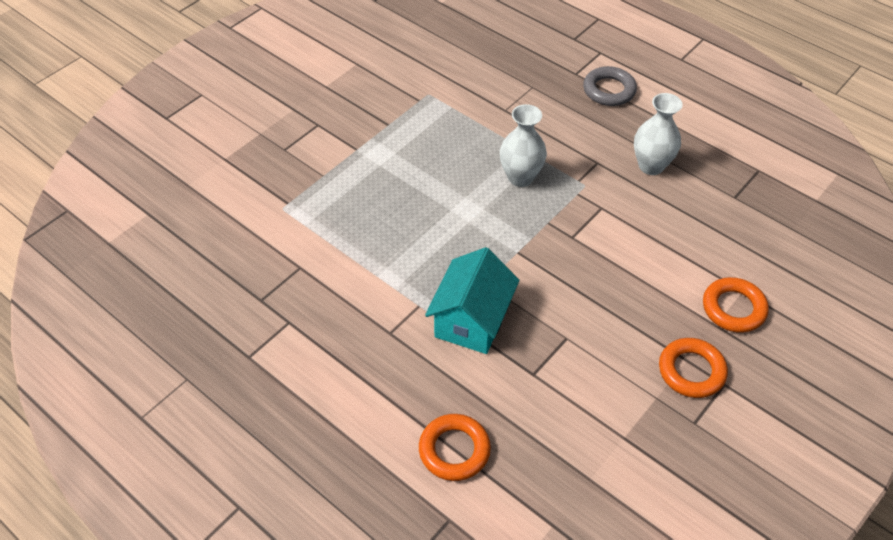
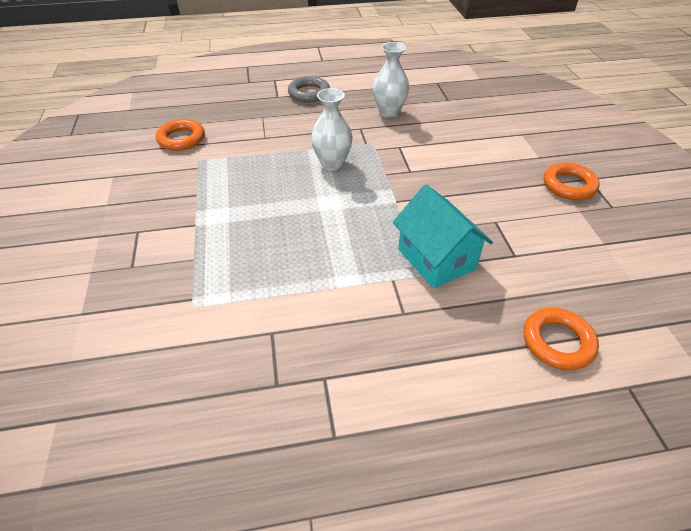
camera: 50 degrees left, 5 degrees down
orange ring [703,277,769,333] -> orange ring moved to [156,119,205,151]

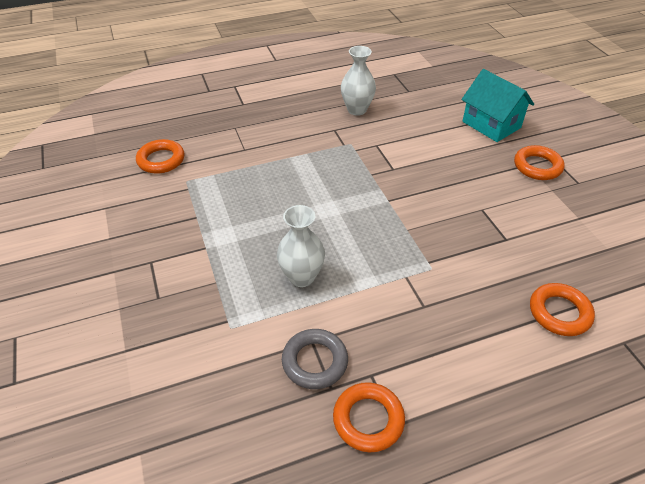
camera: 10 degrees left, 0 degrees up
grey ring [288,76,330,102] -> grey ring moved to [282,329,348,389]
white vase [311,88,353,170] -> white vase moved to [277,205,325,287]
turquoise house [393,184,493,289] -> turquoise house moved to [462,69,534,142]
none -> orange ring [333,382,405,452]

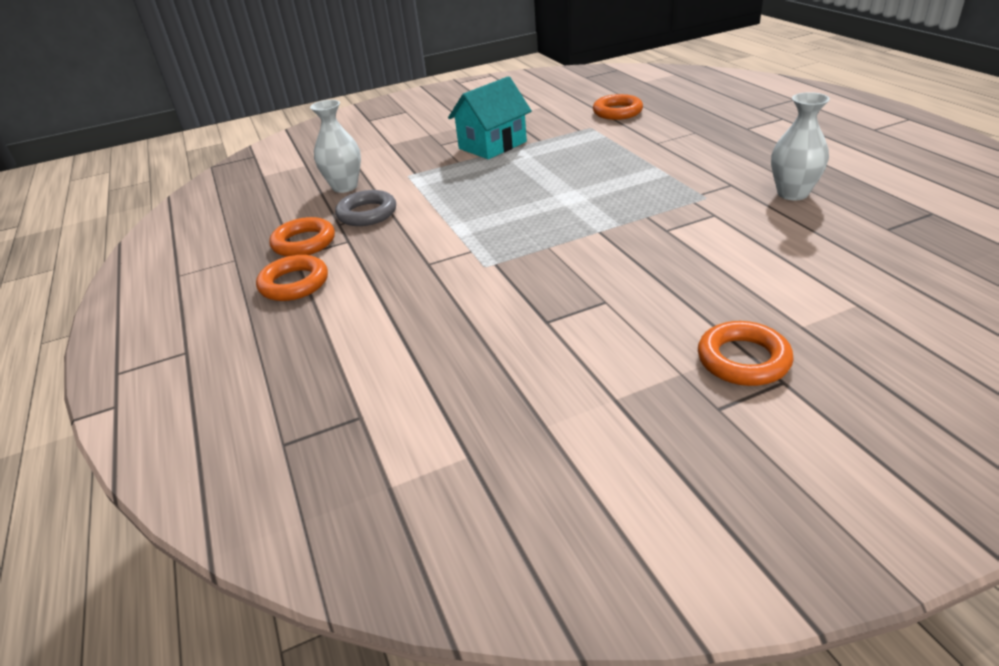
camera: 90 degrees right, 10 degrees down
white vase [277,205,325,287] -> white vase moved to [310,100,361,193]
turquoise house [462,69,534,142] -> turquoise house moved to [448,76,532,159]
orange ring [530,283,595,336] -> orange ring moved to [256,255,328,301]

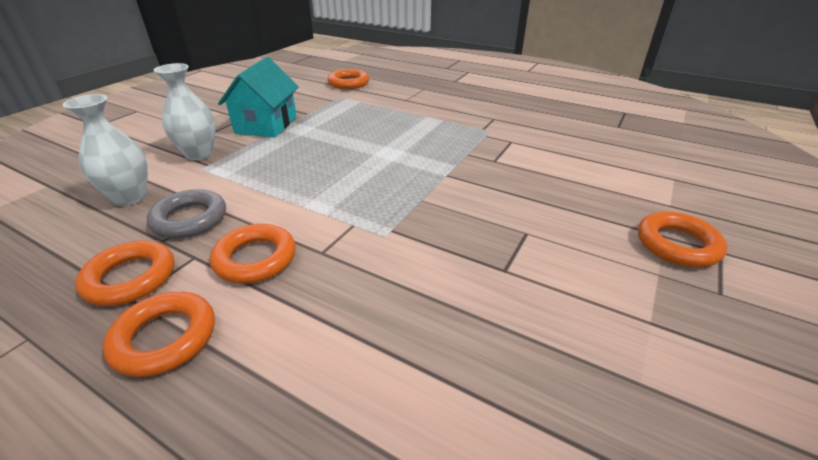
camera: 40 degrees left, 0 degrees up
white vase [771,92,830,201] -> white vase moved to [153,63,216,161]
none -> orange ring [210,224,296,283]

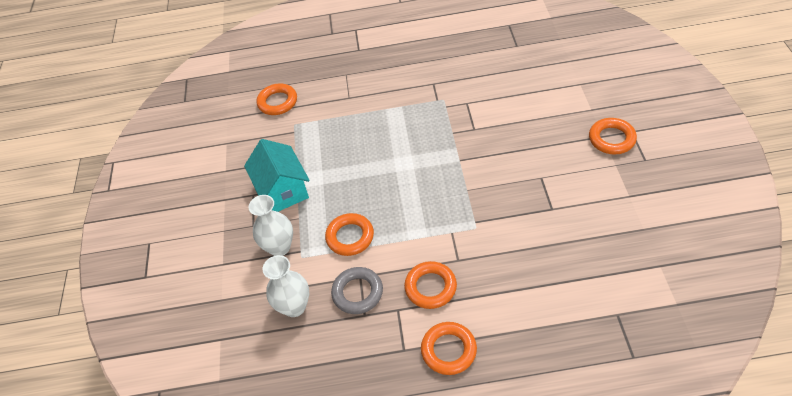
camera: 30 degrees left, 15 degrees up
orange ring [75,240,174,306] -> orange ring moved to [325,213,374,256]

